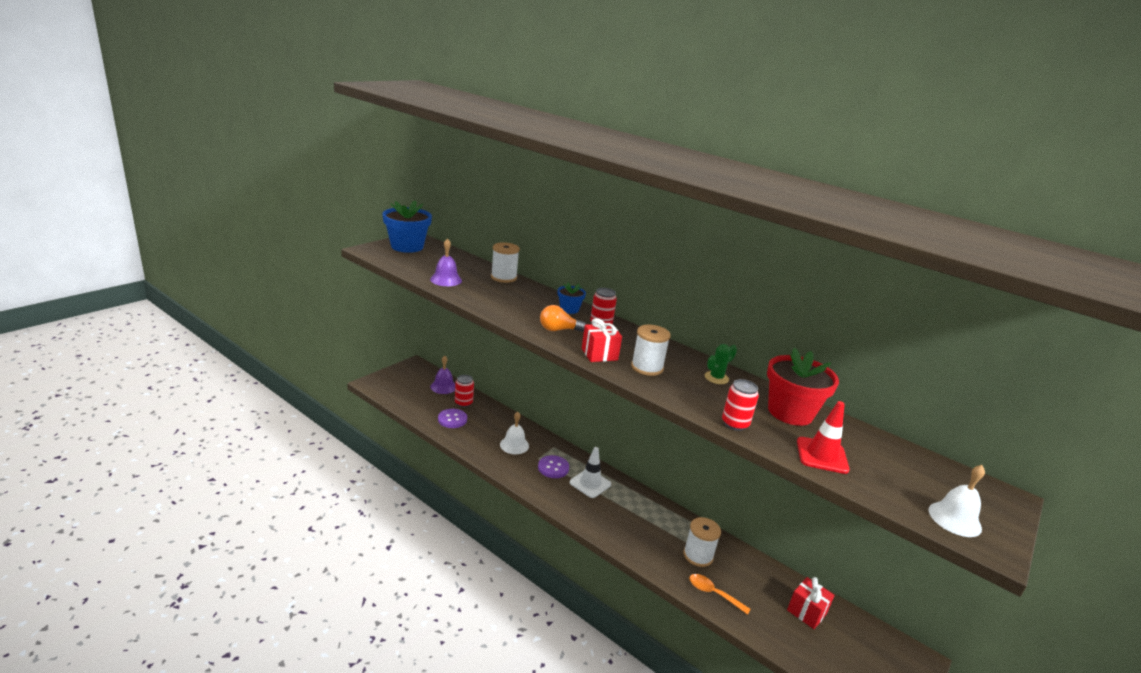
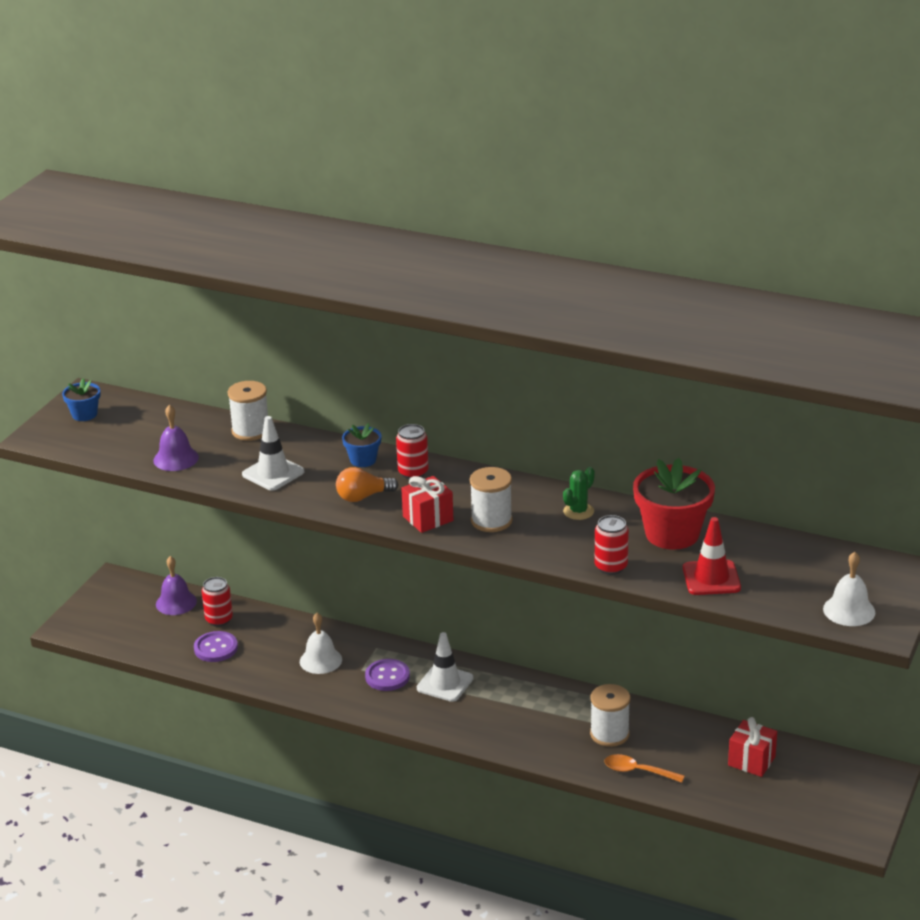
camera: 10 degrees left, 5 degrees up
blue flower pot [382,200,432,253] -> blue flower pot [62,378,100,421], size x0.52
none -> white traffic cone [242,416,304,491]

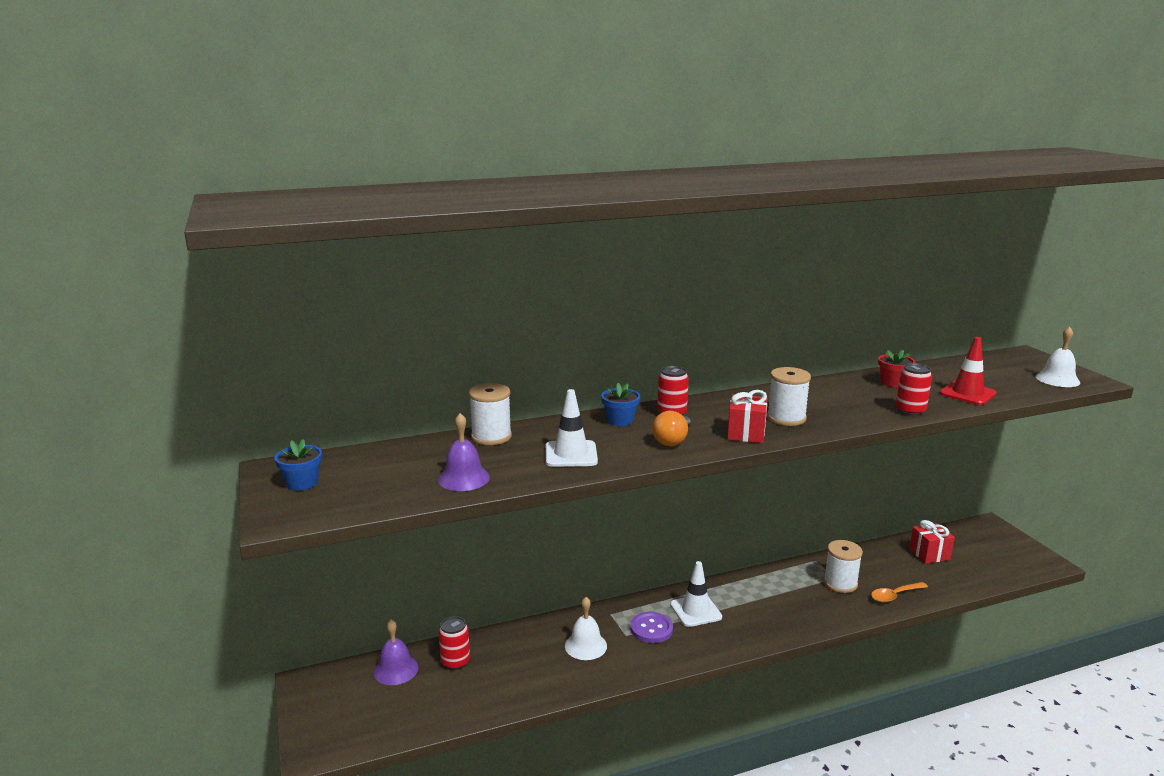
camera: 45 degrees left, 10 degrees down
purple button [194,631,238,662] -> none
green cactus [563,467,595,520] -> none
red flower pot [633,458,715,550] -> red flower pot [878,350,915,388], size x0.52

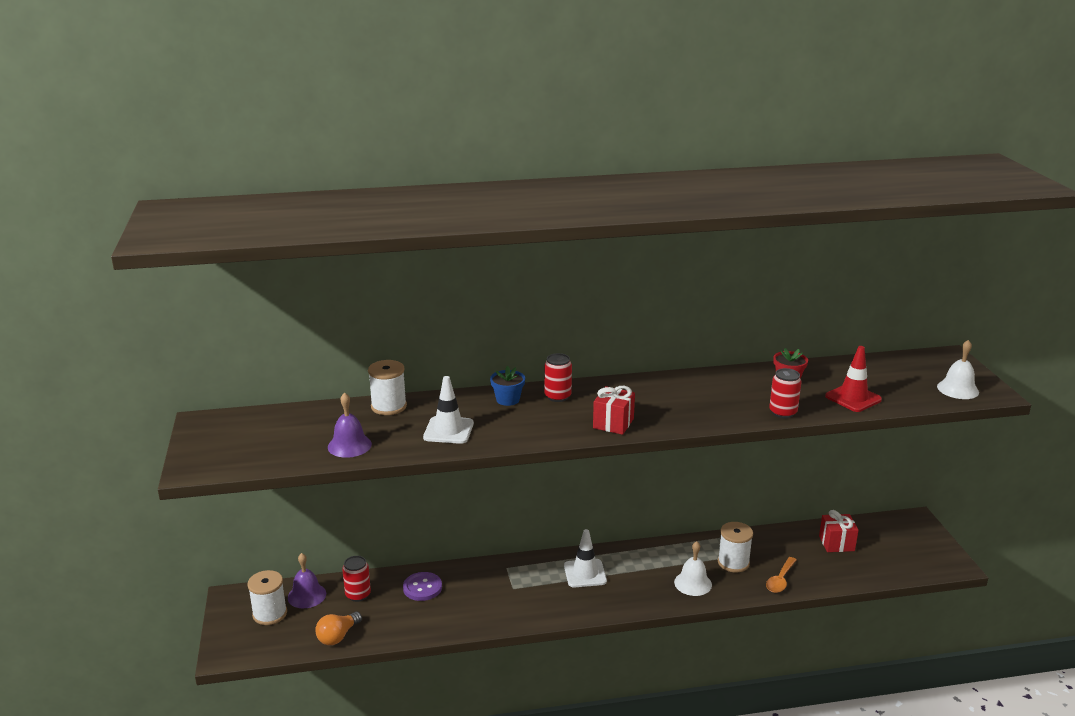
camera: 10 degrees right, 5 degrees up
blue flower pot [275,439,322,491] -> none
white bell [565,597,607,660] -> white bell moved to [674,541,712,596]
purple button [630,612,673,643] -> purple button moved to [403,572,442,601]
orange light bulb [652,411,691,446] -> orange light bulb moved to [315,612,362,645]
white spool [767,367,811,426] -> white spool moved to [247,570,287,625]
orange spoon [871,582,928,602] -> orange spoon turned 45 degrees counterclockwise [766,557,797,593]

